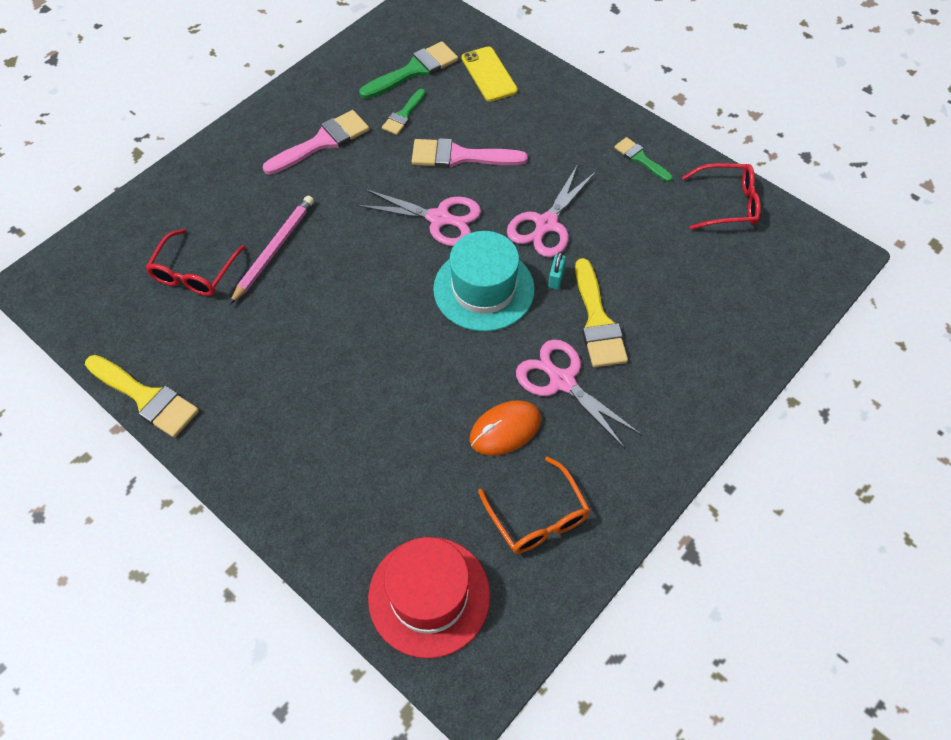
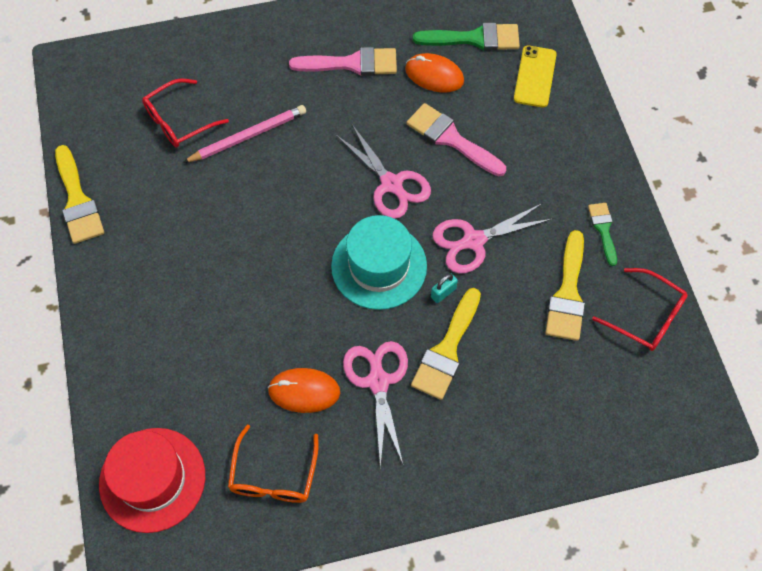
camera: 35 degrees right, 5 degrees up
green brush [382,89,426,135] -> orange mouse [405,53,464,93]
none -> yellow brush [545,230,585,341]

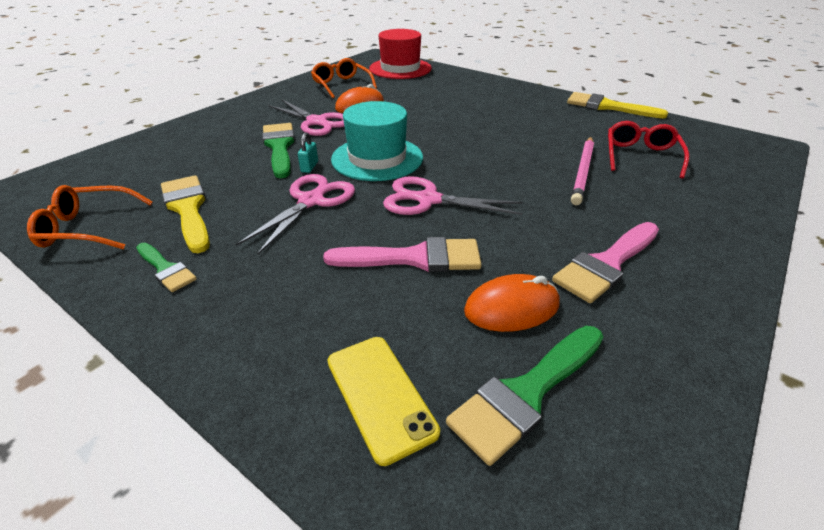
camera: 140 degrees right, 25 degrees down
yellow brush [411,288,481,400] -> green brush [262,123,295,178]
red glasses [592,268,688,351] -> orange glasses [27,185,153,249]

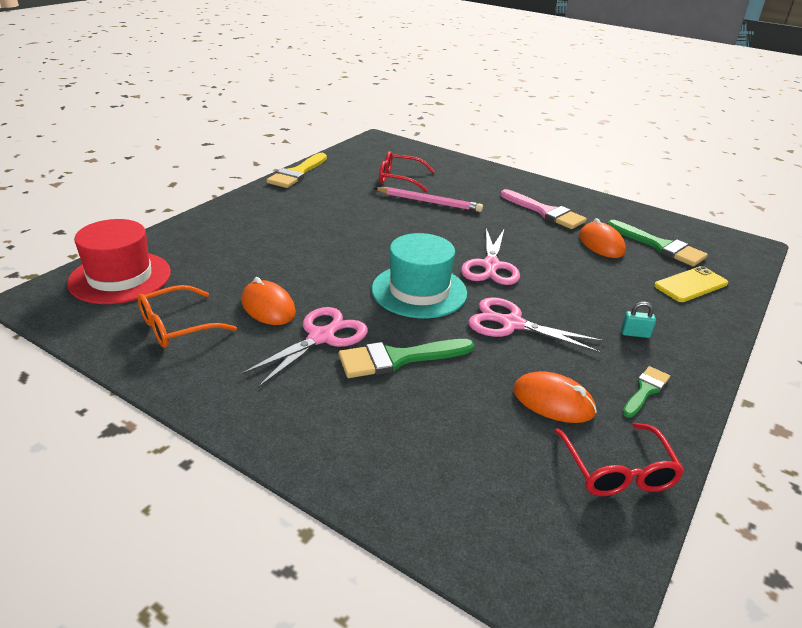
camera: 95 degrees left, 5 degrees down
orange glasses [27,185,153,249] -> red glasses [554,423,684,496]
yellow brush [161,175,210,253] -> orange mouse [513,371,597,423]
turquoise padlock [298,132,318,173] -> turquoise padlock moved to [621,302,656,338]
pink brush [323,237,482,272] -> none

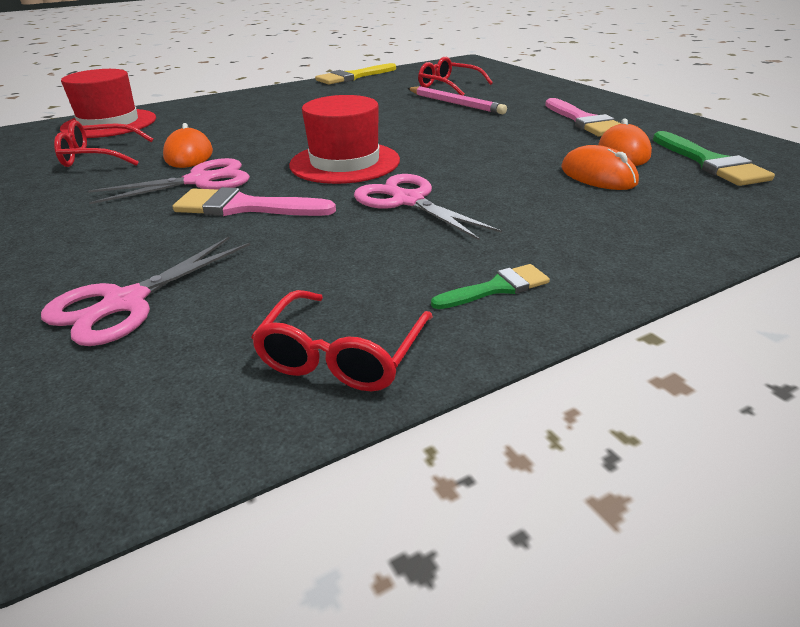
camera: 30 degrees right, 0 degrees up
orange glasses [137,285,237,348] -> red glasses [54,120,154,167]
green brush [339,339,474,378] -> pink brush [173,187,336,216]
turquoise hat [372,233,467,318] -> red hat [289,95,400,184]
pink scissors [461,228,520,285] -> pink scissors moved to [41,237,250,346]
orange mouse [513,371,597,423] -> orange mouse moved to [561,145,639,190]
turquoise padlock [621,302,656,338] -> none
yellow phone [654,266,728,302] -> none

